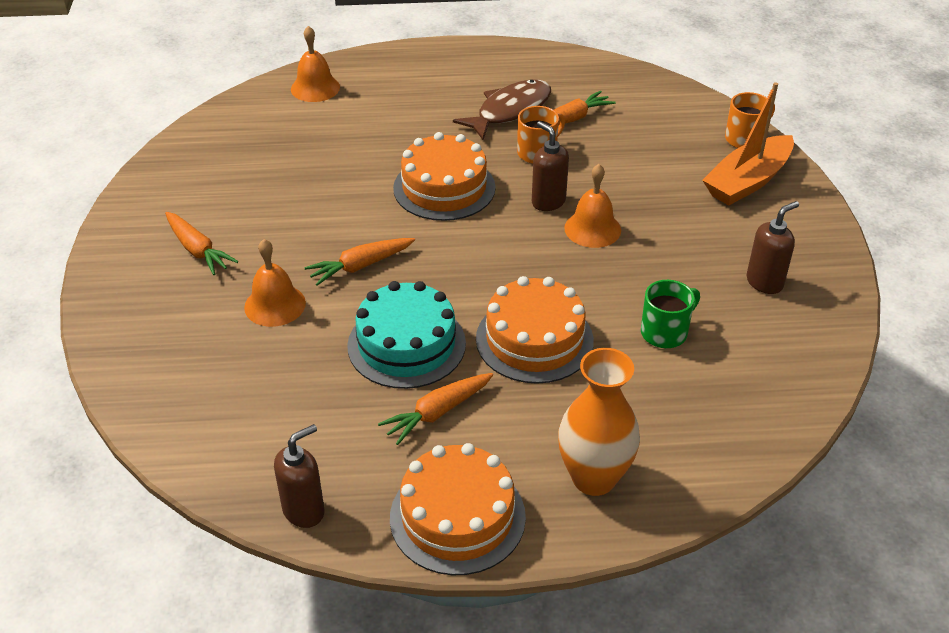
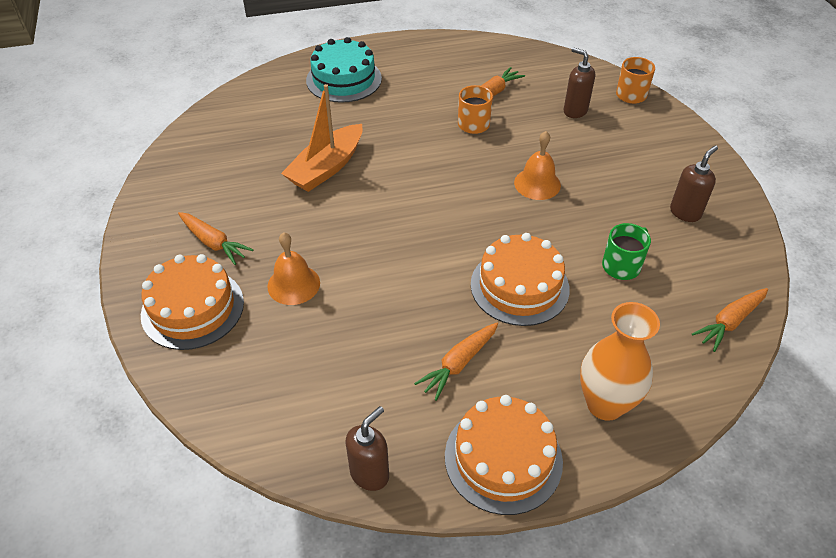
camera: 10 degrees left, 5 degrees up
orange bell [291,26,340,102] -> none
orange carrot [304,238,415,286] -> orange carrot moved to [692,288,768,352]
turquoise cake [347,281,466,389] -> turquoise cake moved to [306,37,382,103]
orange cake [393,132,496,221] -> orange cake moved to [141,254,244,350]
brown fish [453,80,551,140] -> none
brown soap dispenser [532,121,569,211] -> brown soap dispenser moved to [564,47,595,118]
orange boat [702,82,794,205] -> orange boat moved to [281,84,363,192]

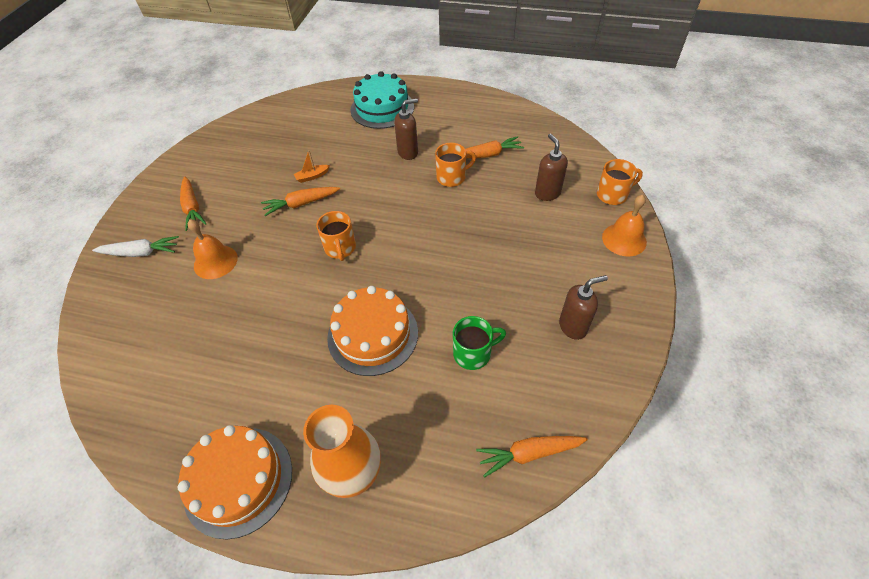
camera: 30 degrees right, 5 degrees up
orange cake [141,254,244,350] -> white carrot [92,236,179,257]
orange boat [281,84,363,192] -> orange boat [294,150,330,183], size x0.41
brown soap dispenser [345,406,389,491] -> brown soap dispenser moved to [394,98,418,160]
orange carrot [414,322,498,401] -> orange carrot moved to [261,187,340,216]
orange bell [514,131,561,200] -> orange bell moved to [602,195,647,256]
none -> orange mug [316,211,356,261]

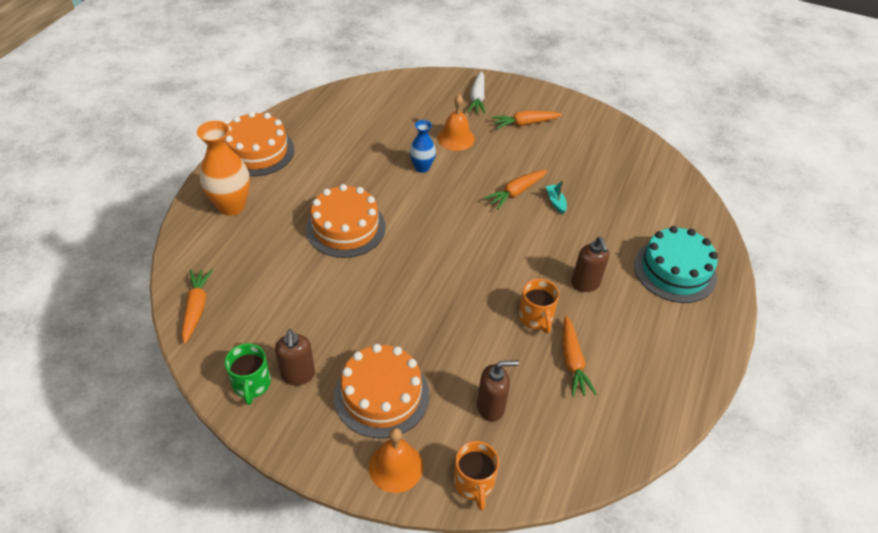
camera: 95 degrees right, 5 degrees down
orange carrot [261,187,340,216] -> orange carrot turned 120 degrees counterclockwise [484,170,547,210]
orange boat [294,150,330,183] -> turquoise boat [546,180,567,214]
orange mug [316,211,356,261] -> none
green mug [453,316,506,370] -> green mug moved to [225,343,271,405]
none -> orange cake [334,344,429,438]
none -> blue vase [410,120,436,173]

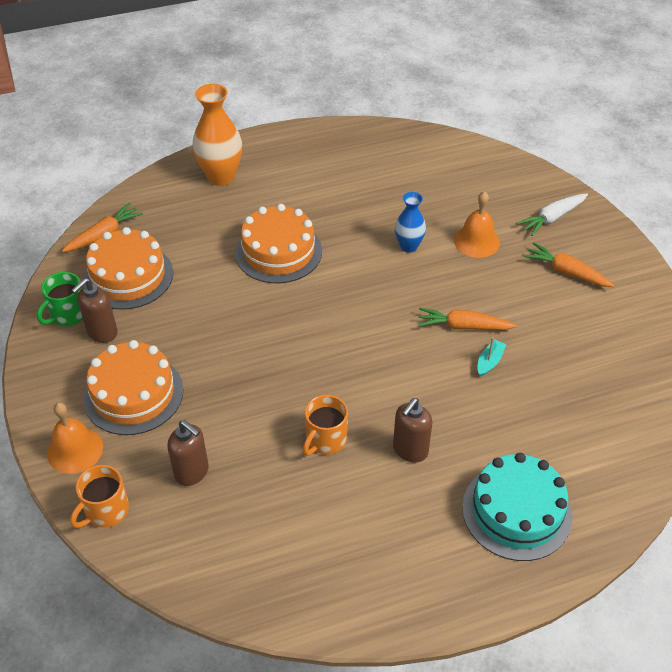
camera: 50 degrees right, 0 degrees up
orange cake [225,111,294,176] -> orange cake moved to [83,227,173,310]
orange carrot [563,316,597,397] -> none

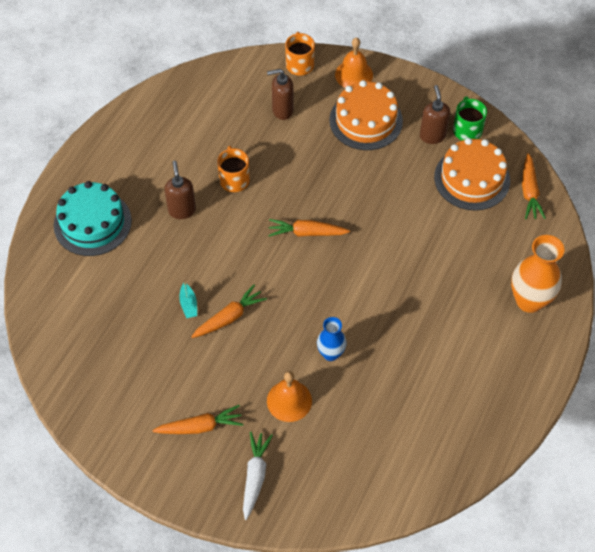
camera: 135 degrees right, 10 degrees up
orange cake [235,204,322,283] -> none
none -> orange carrot [268,219,350,237]

